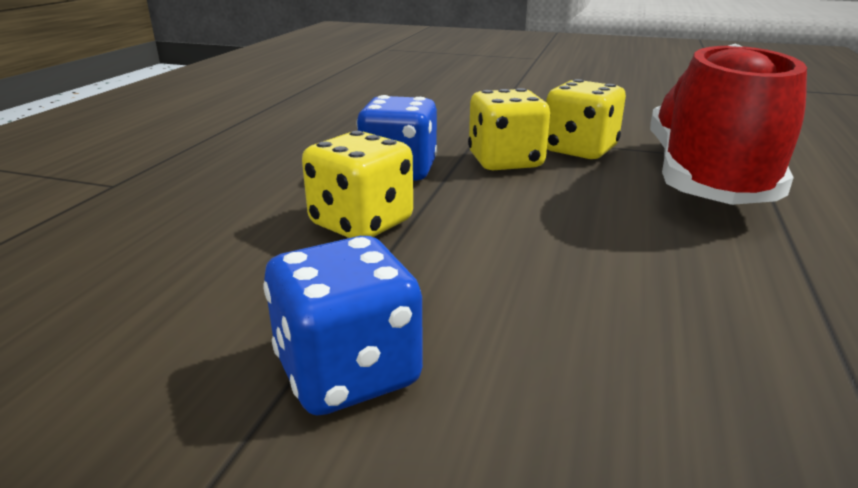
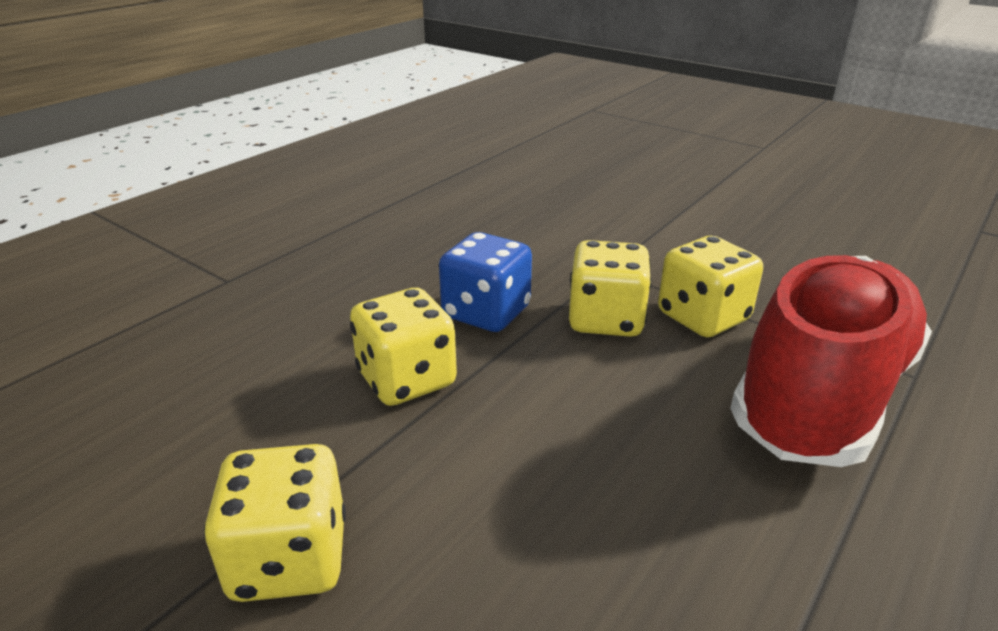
camera: 20 degrees right, 5 degrees up
blue dice [263,236,423,415] -> yellow dice [204,444,346,602]

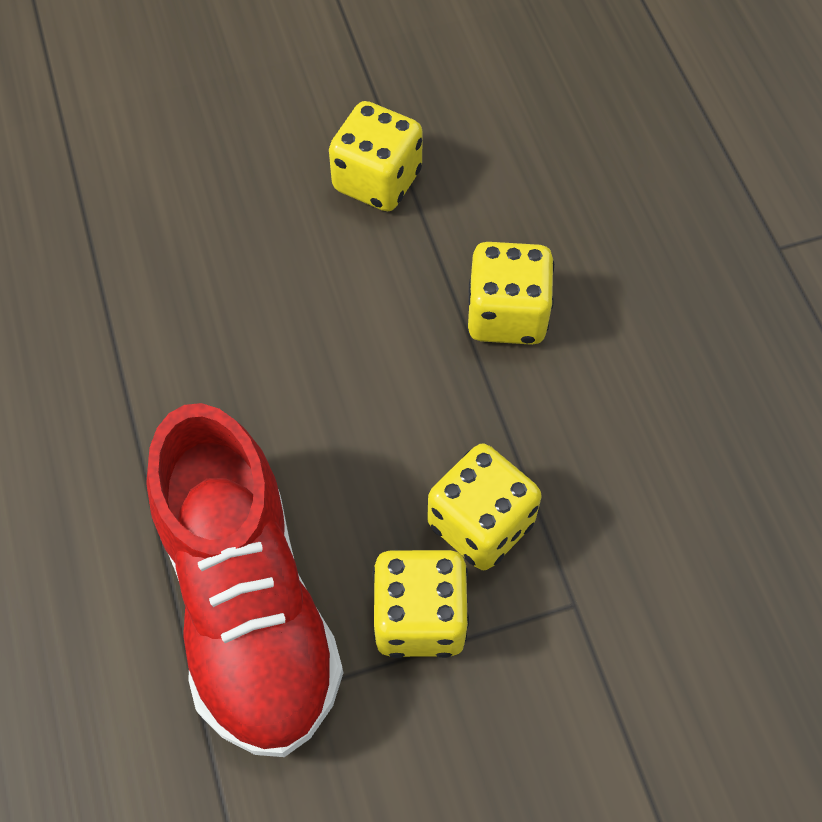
camera: 125 degrees right, 30 degrees up
blue dice [439,232,532,332] -> none

